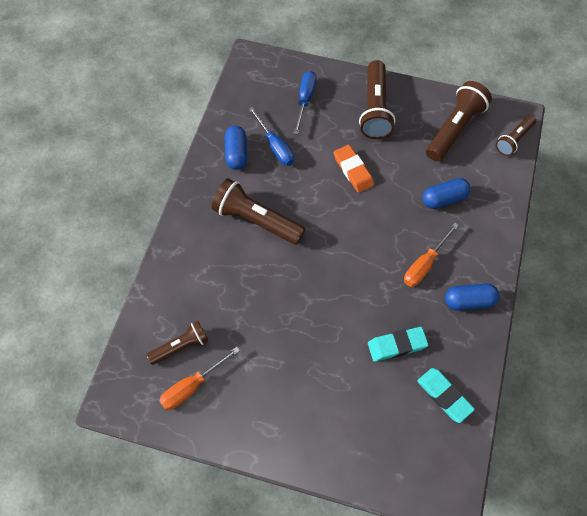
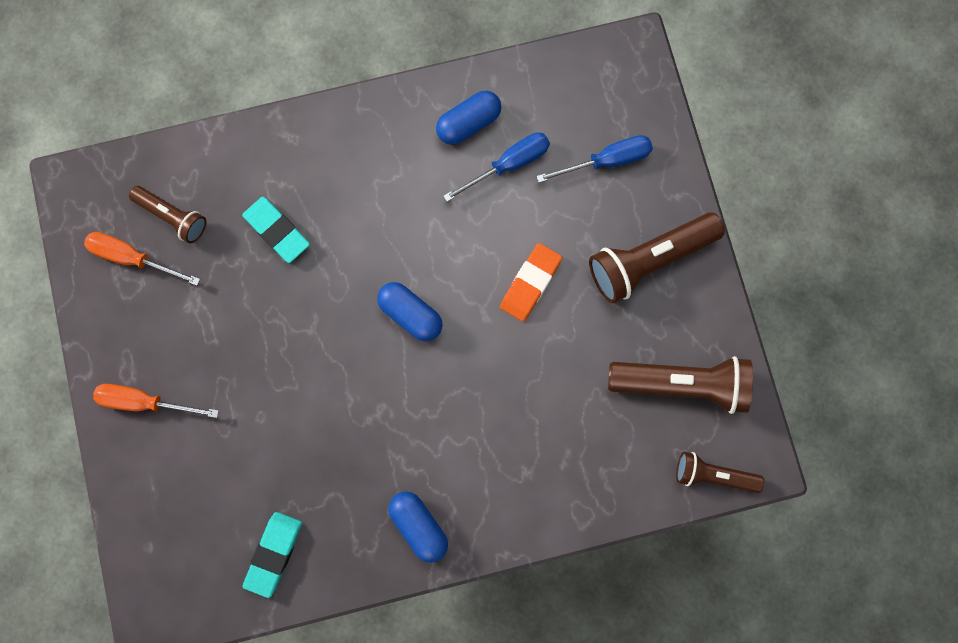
camera: 60 degrees right, 15 degrees up
brown flashlight [212,178,305,245] -> none
blue screwdriver [248,107,294,166] -> blue screwdriver turned 150 degrees counterclockwise [443,132,550,202]
turquoise eraser [368,327,428,362] -> turquoise eraser moved to [242,197,310,263]
orange screwdriver [404,223,459,287] -> orange screwdriver moved to [93,384,219,418]
blue capsule [423,178,471,209] -> blue capsule moved to [377,282,443,342]

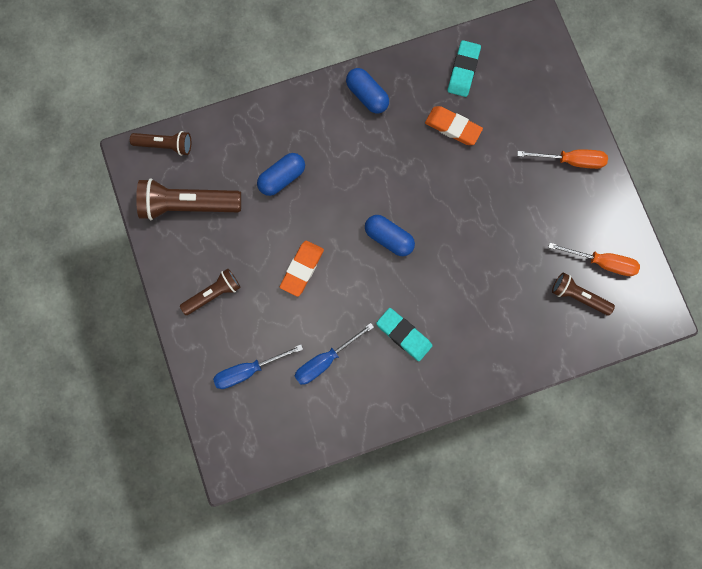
camera: 175 degrees right, 0 degrees up
turquoise eraser [242,197,310,263] -> turquoise eraser moved to [376,308,432,361]
blue capsule [436,91,501,145] -> blue capsule moved to [257,153,305,196]
brown flashlight [589,212,725,303] -> brown flashlight [180,269,240,315], size x0.60
none -> orange eraser [425,106,483,145]

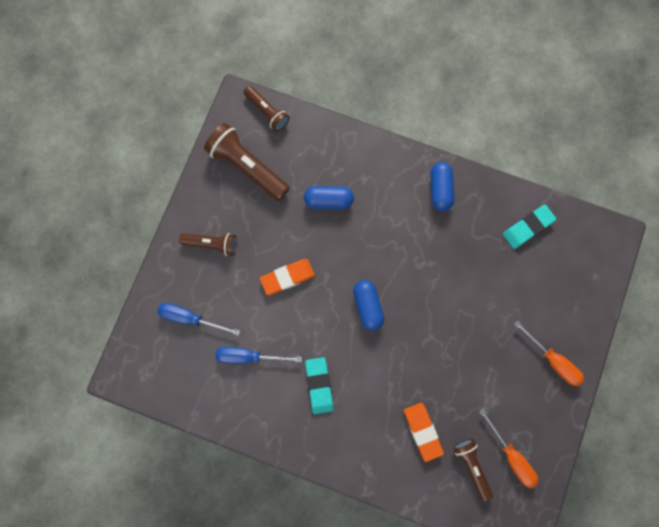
camera: 40 degrees right, 0 degrees up
orange eraser [425,106,483,145] -> orange eraser moved to [404,403,444,462]

